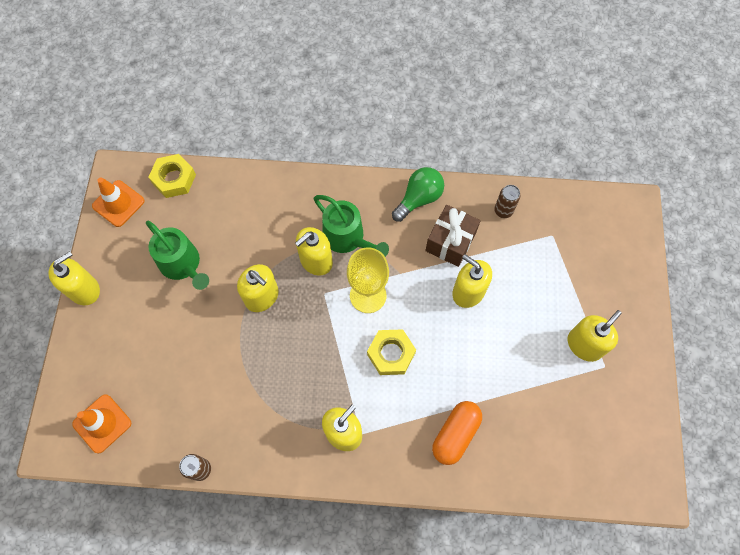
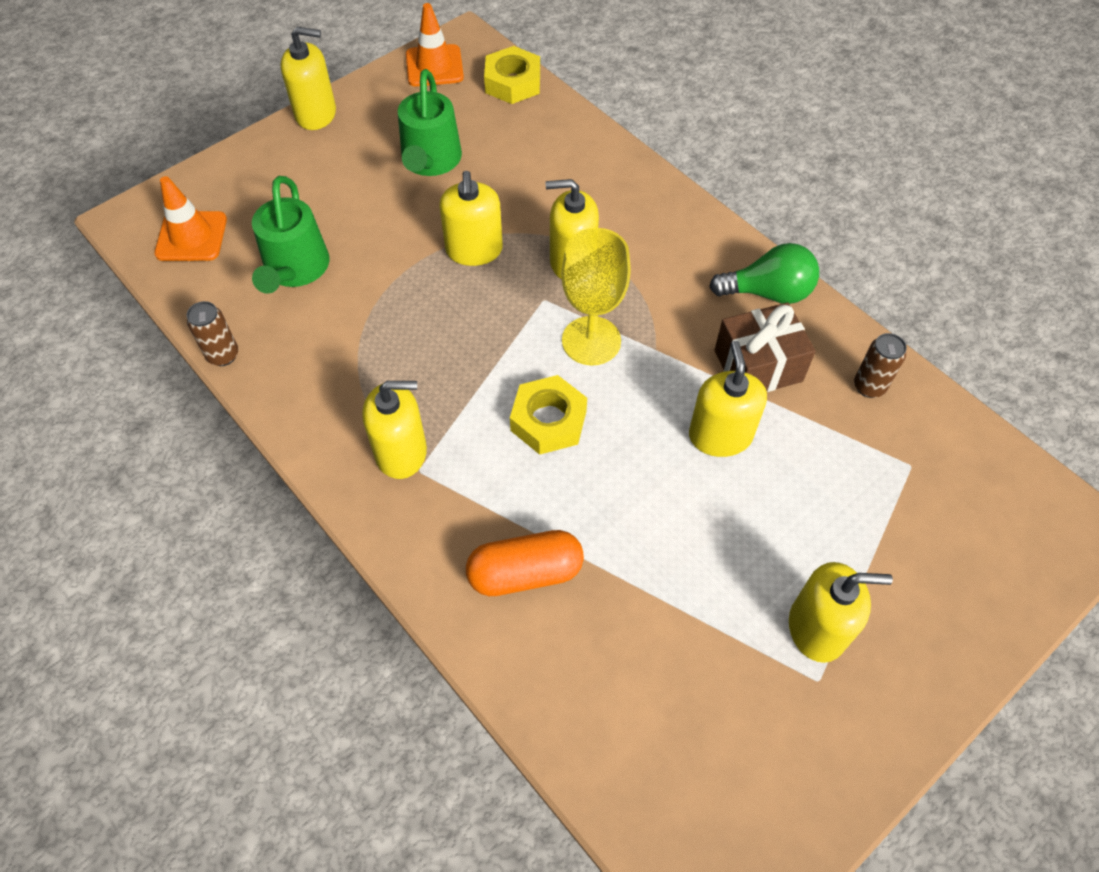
camera: 45 degrees right, 10 degrees down
green watering can [314,195,389,257] -> green watering can moved to [252,176,329,294]

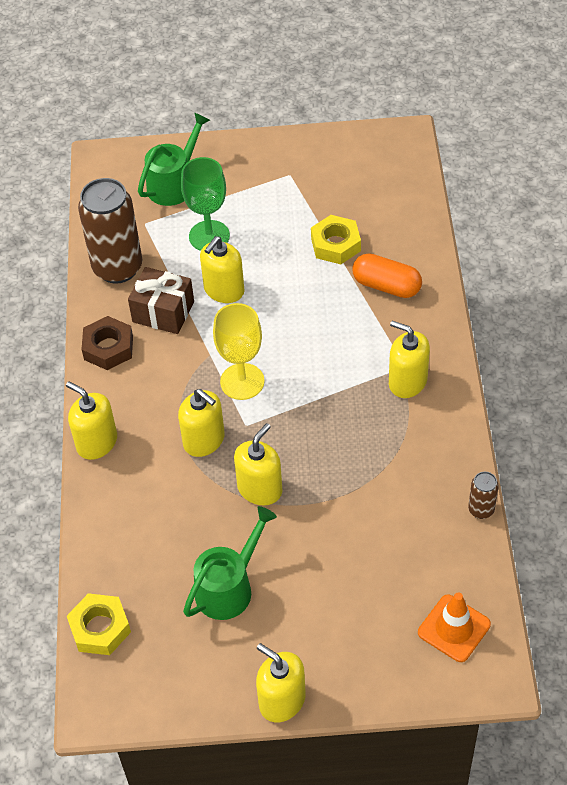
camera: 140 degrees left, 5 degrees down
green watering can [252,176,329,294] -> green watering can moved to [138,112,210,206]
orange traffic cone [406,3,464,87] -> none
yellow nut [510,375,587,455] -> yellow nut moved to [311,215,361,264]
green light bulb [709,243,819,304] -> brown nut [81,316,133,370]
yellow soap dispenser [789,562,893,663] -> yellow soap dispenser moved to [66,381,117,460]
brown can [854,333,907,398] -> brown can [78,178,142,284], size x2.23
none -> green goblet [181,157,230,251]

